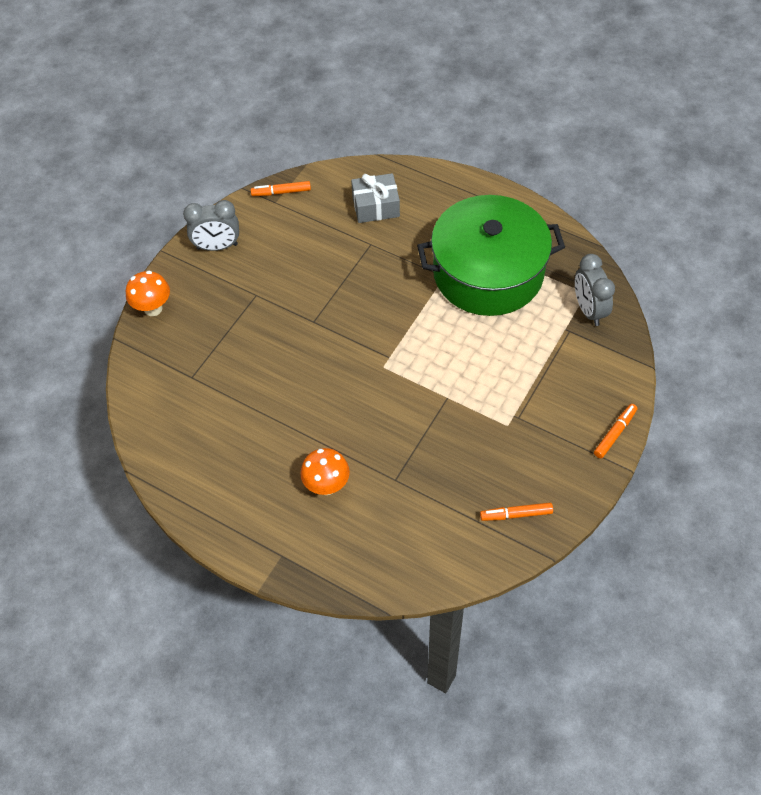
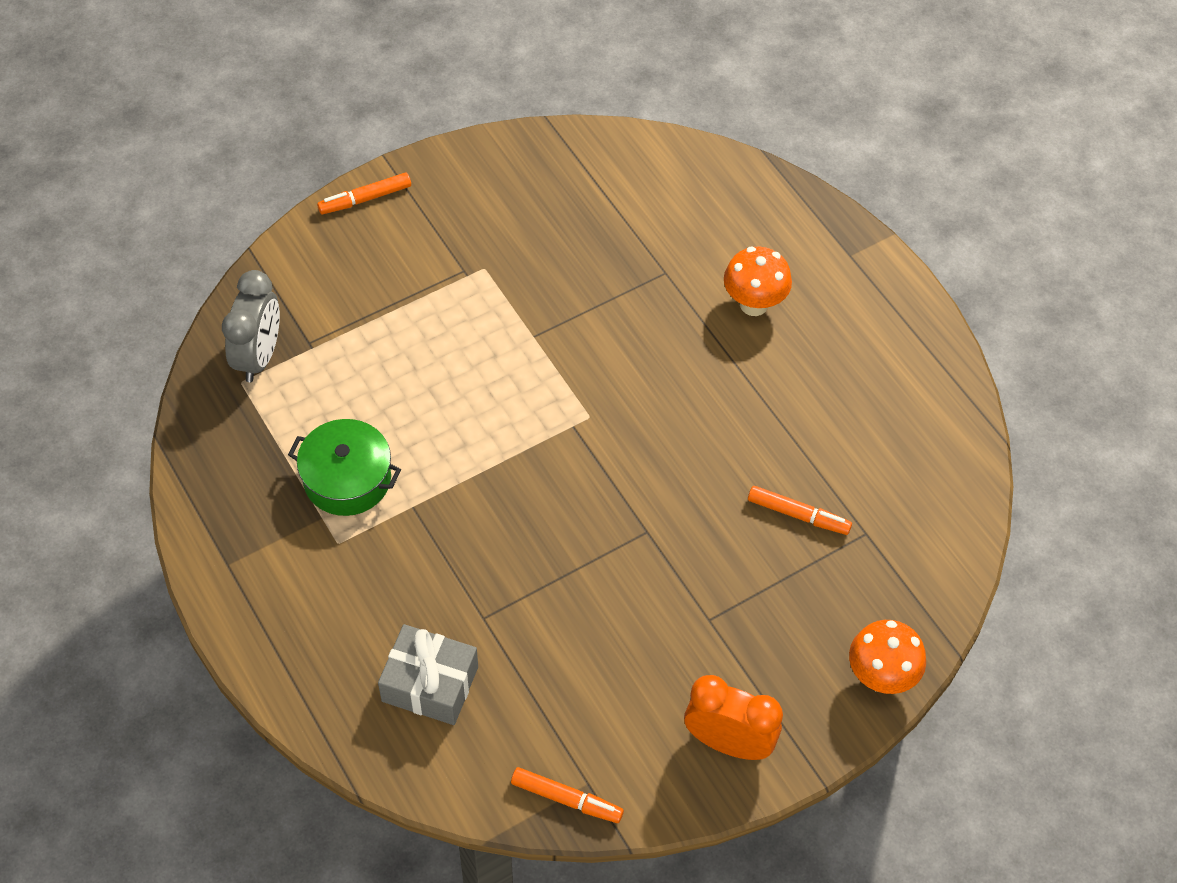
camera: 155 degrees left, 0 degrees up
grey clock [183,200,239,251] -> orange clock [684,675,783,760]
green pot [417,195,565,316] -> green pot [288,419,401,516], size x0.48
orange marker [480,503,553,521] -> orange marker moved to [748,486,852,535]

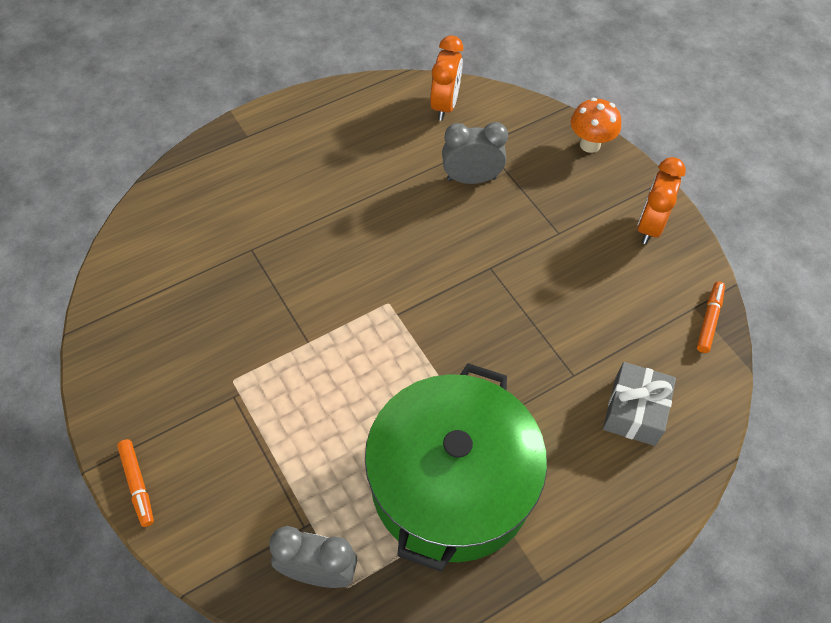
camera: 90 degrees left, 0 degrees up
green pot [288,419,401,516] -> green pot [365,363,547,572], size x2.10
orange mushroom [724,247,792,316] -> none
orange marker [748,486,852,535] -> grey clock [442,122,508,184]
none -> orange clock [430,36,463,121]

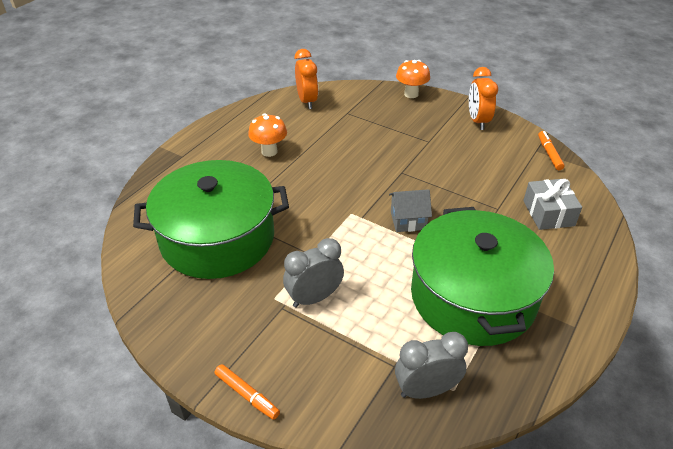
camera: 25 degrees left, 15 degrees down
grey clock [442,122,508,184] -> grey clock moved to [283,238,344,308]
none -> green pot [133,160,289,279]
none -> orange mushroom [248,113,287,157]
none -> grey house [389,189,432,232]

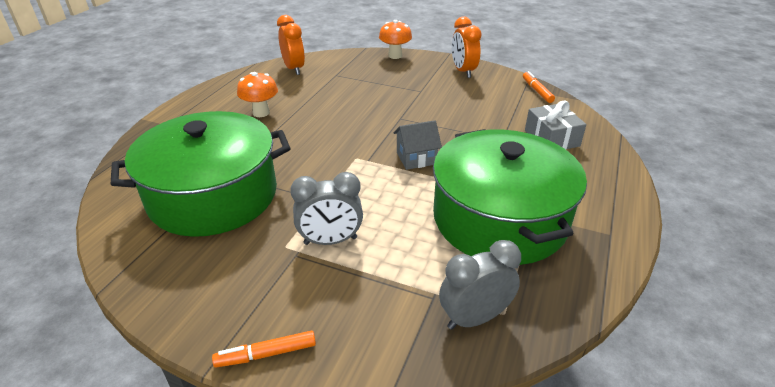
camera: 10 degrees left, 5 degrees down
orange marker [215,364,280,420] -> orange marker turned 135 degrees clockwise [212,331,316,367]
grey clock [283,238,344,308] -> grey clock turned 150 degrees counterclockwise [290,172,363,245]

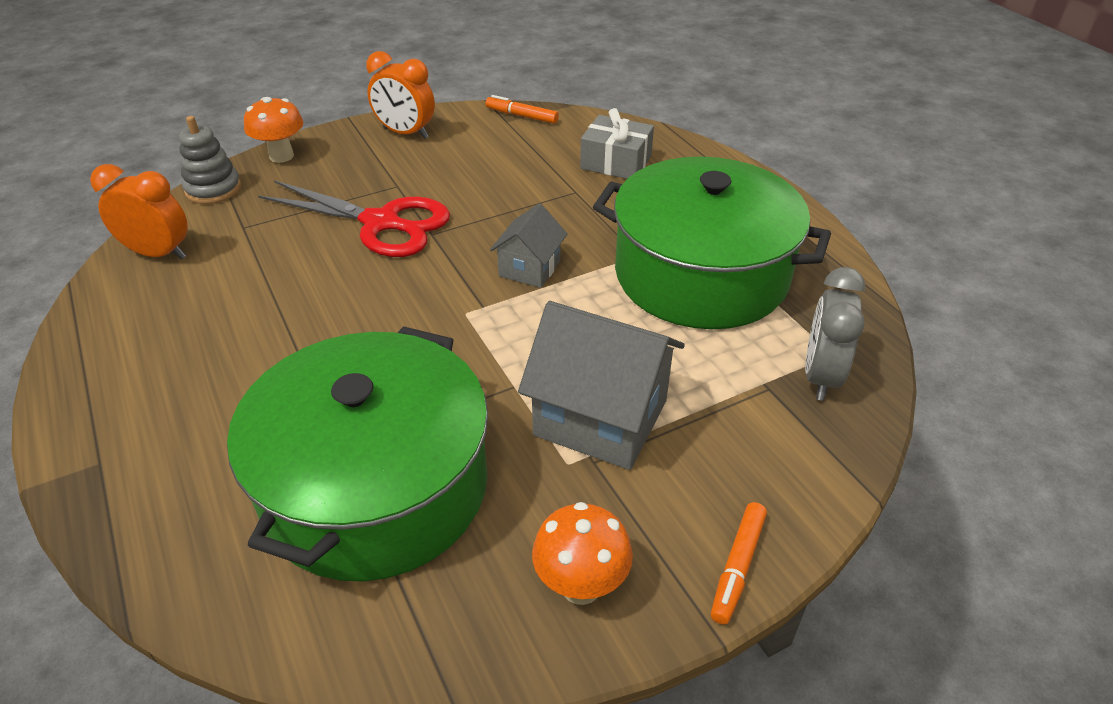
camera: 50 degrees left, 5 degrees up
orange mushroom [237,72,278,117] -> orange mushroom moved to [532,502,633,605]
grey clock [290,172,363,245] -> grey house [518,301,685,470]
none -> grey stacking toy [179,116,241,204]
none -> red scissors [258,180,450,257]

